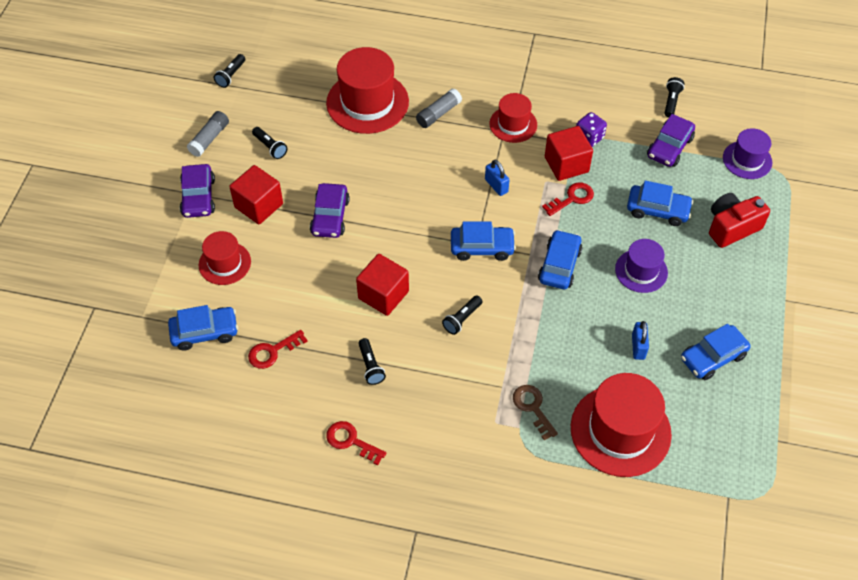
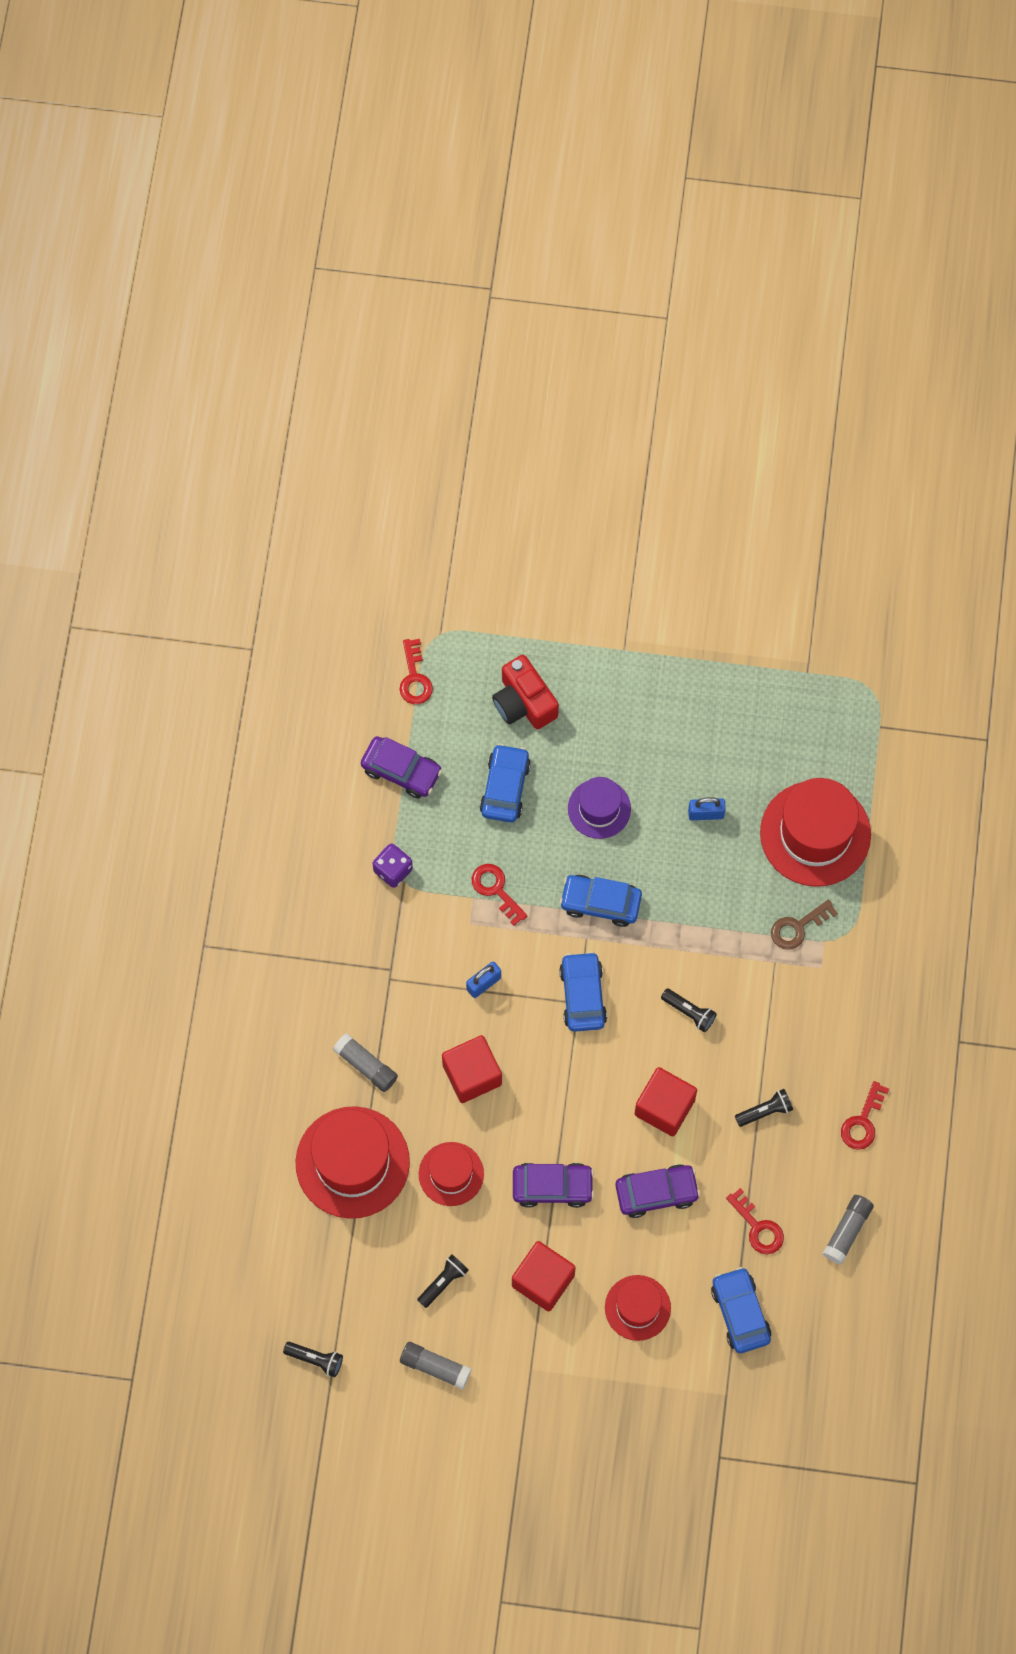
camera: 95 degrees left, 15 degrees up
purple car [180,164,215,218] -> purple car moved to [615,1164,700,1218]
red hat [490,93,537,143] -> red hat moved to [419,1142,484,1206]
red cube [545,126,593,181] -> red cube moved to [442,1035,502,1103]
black flashlight [664,77,684,117] -> none
blue car [681,324,750,380] -> none
purple hat [723,128,772,179] -> red key [400,639,433,704]
none -> grey glue stick [823,1195,874,1264]

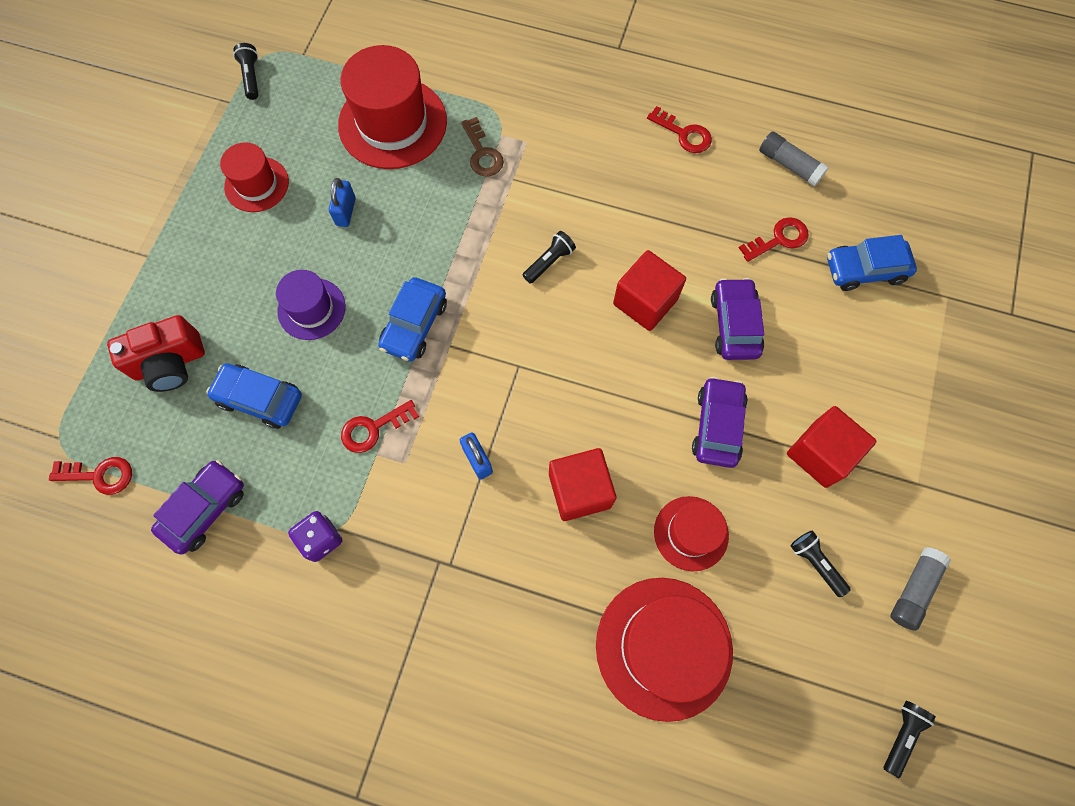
camera: 80 degrees left, 0 degrees up
grey glue stick [333,1033,398,1092] -> none
blue car [559,951,607,1032] -> none
red hat [605,1275,671,1341] -> red hat moved to [220,142,289,212]
black flashlight [735,1089,793,1127] -> black flashlight moved to [233,43,259,100]

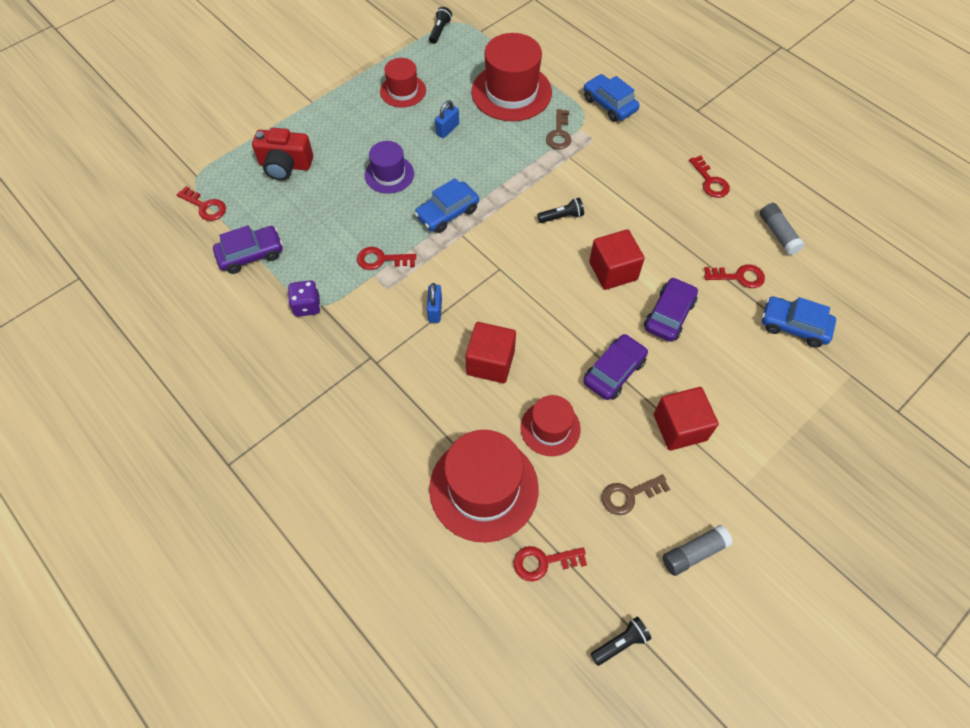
camera: 30 degrees right, 10 degrees down
blue car [206,363,302,429] -> blue car moved to [584,74,640,122]
black flashlight [791,531,851,597] -> brown key [602,474,670,515]
none -> red key [513,546,587,581]

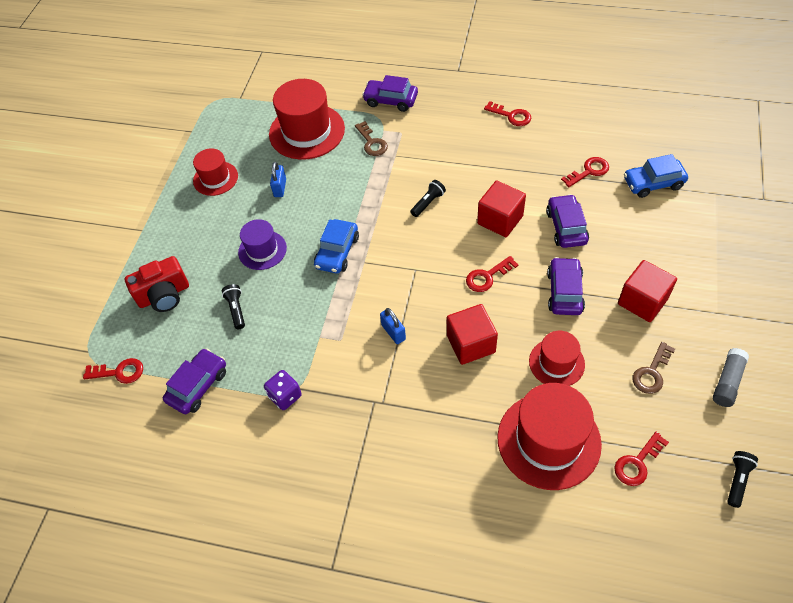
camera: 30 degrees left, 5 degrees down
red key [357,247,416,270] -> red key moved to [466,256,518,292]
black flashlight [429,7,452,44] -> black flashlight moved to [222,284,245,329]
blue car [584,74,640,122] -> purple car [362,75,418,112]
grey glue stick [760,203,805,255] -> none

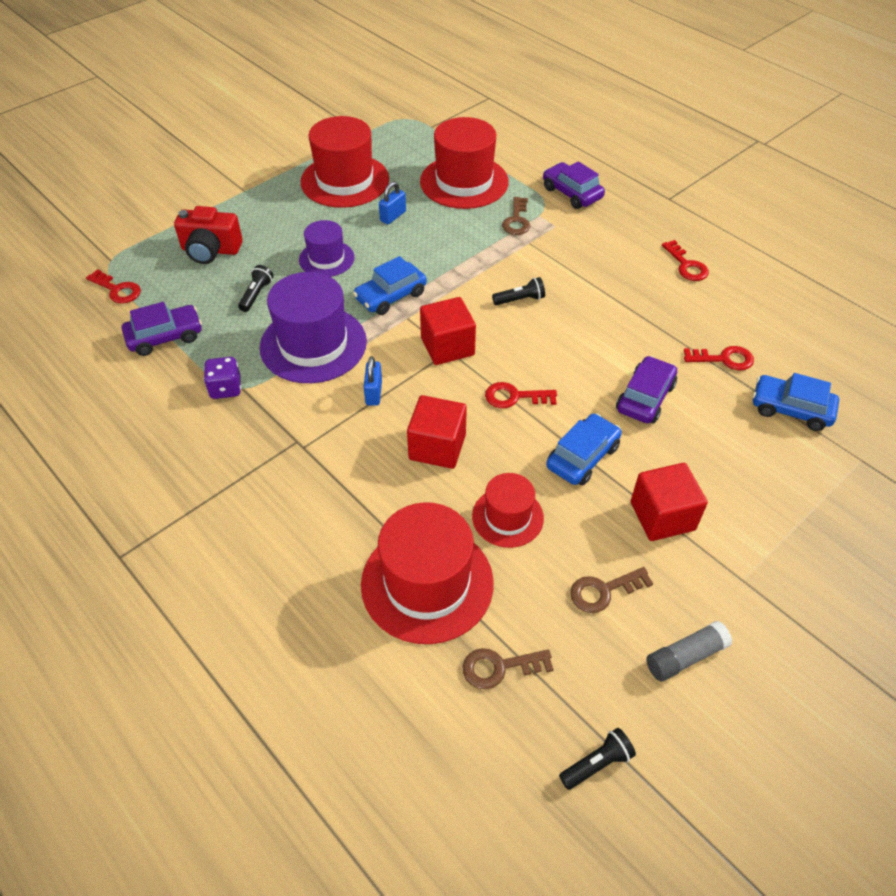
camera: 30 degrees right, 5 degrees down
red hat [193,149,238,196] -> red hat [301,116,389,208], size x1.75
red cube [477,181,526,237] -> red cube moved to [420,297,476,365]
purple car [547,257,585,315] -> blue car [546,413,622,485]
red key [614,432,669,486] -> brown key [462,648,554,689]
none -> purple hat [260,272,367,383]

